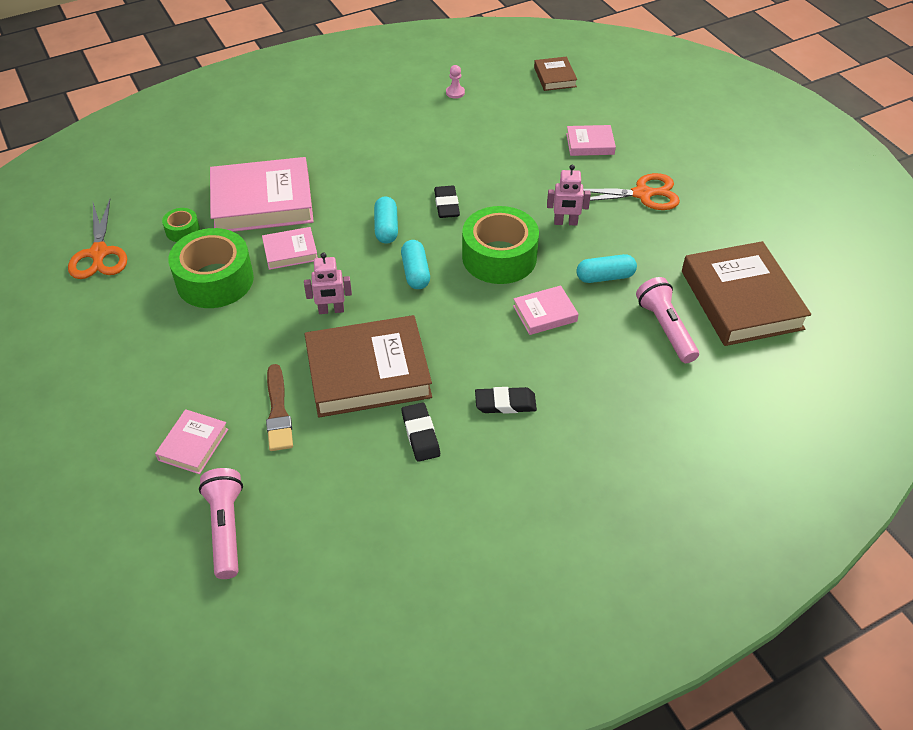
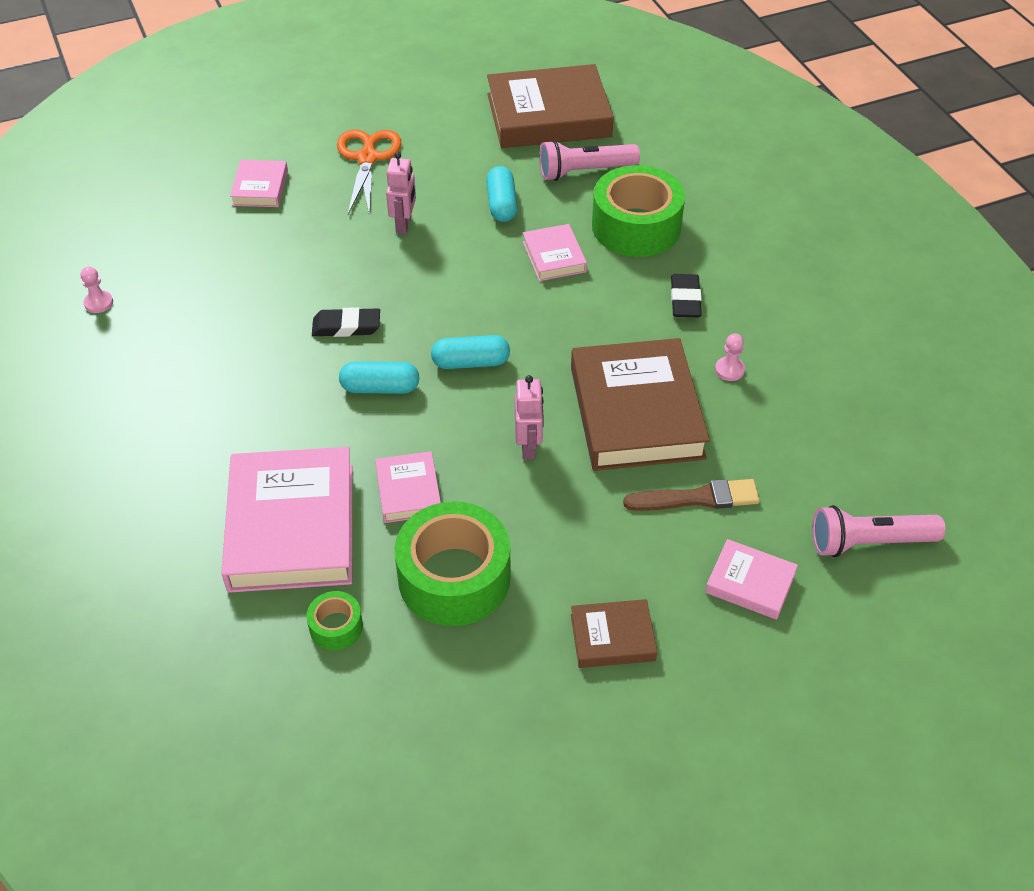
camera: 85 degrees left, 0 degrees up
orange scissors [68,199,127,279] -> none
black eraser [402,403,440,462] -> pink pawn [715,333,745,381]
green tape [462,206,539,284] -> green tape moved to [592,165,685,257]
brown book [534,57,577,91] -> brown book moved to [571,599,657,668]

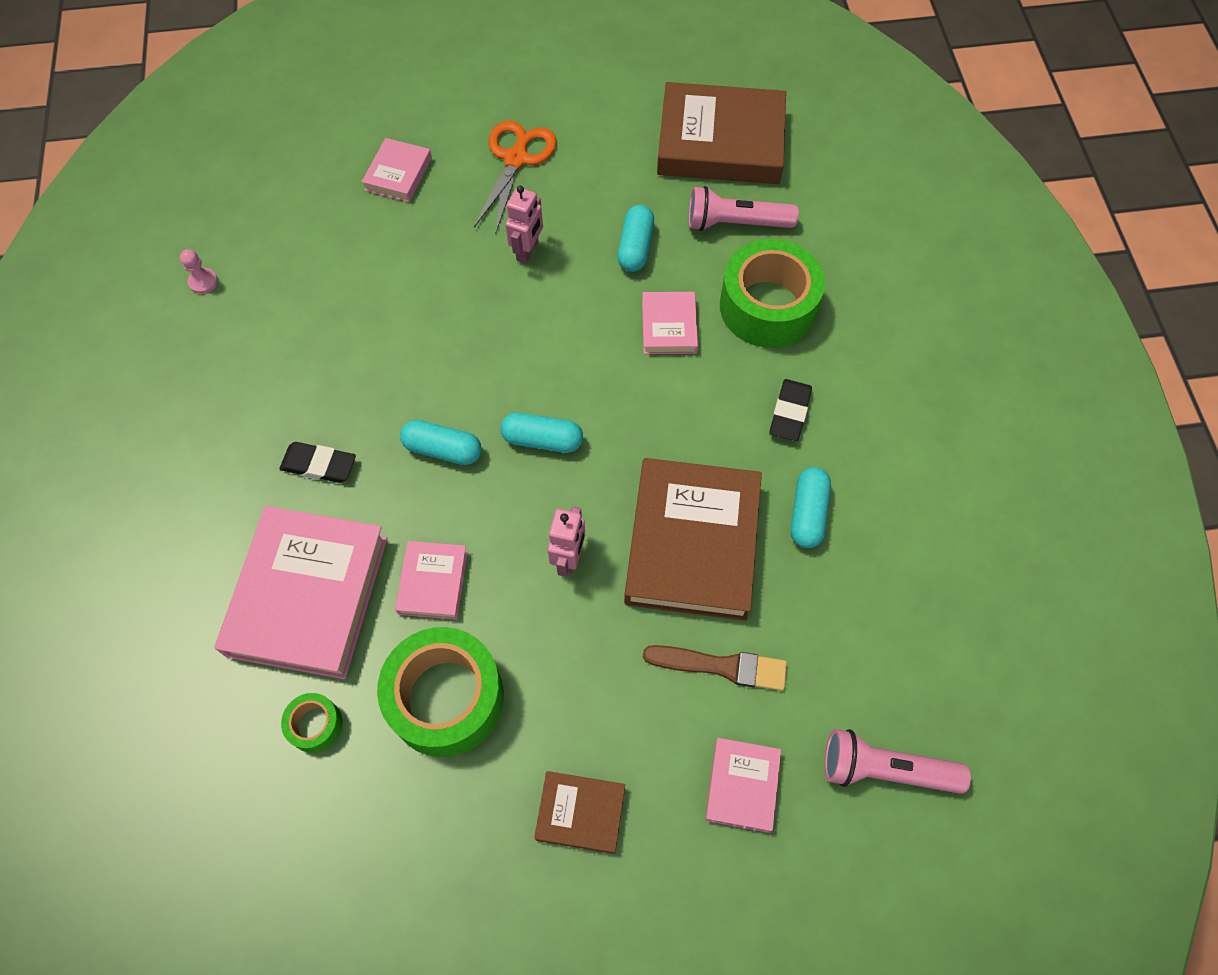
camera: 15 degrees right, 15 degrees up
black eraser [312,307,380,337] -> black eraser moved to [280,442,356,483]
pink book [705,539,798,620] -> pink book turned 60 degrees clockwise [705,738,781,833]
pink pawn [715,333,745,381] -> turquoise capsule [791,467,831,548]

